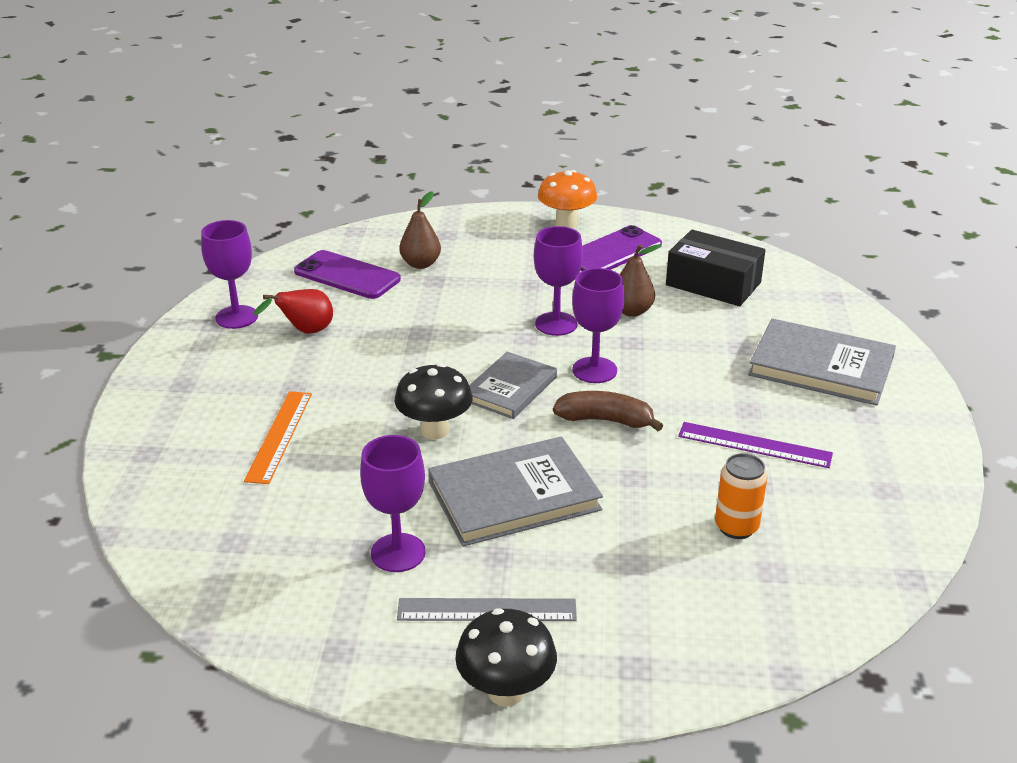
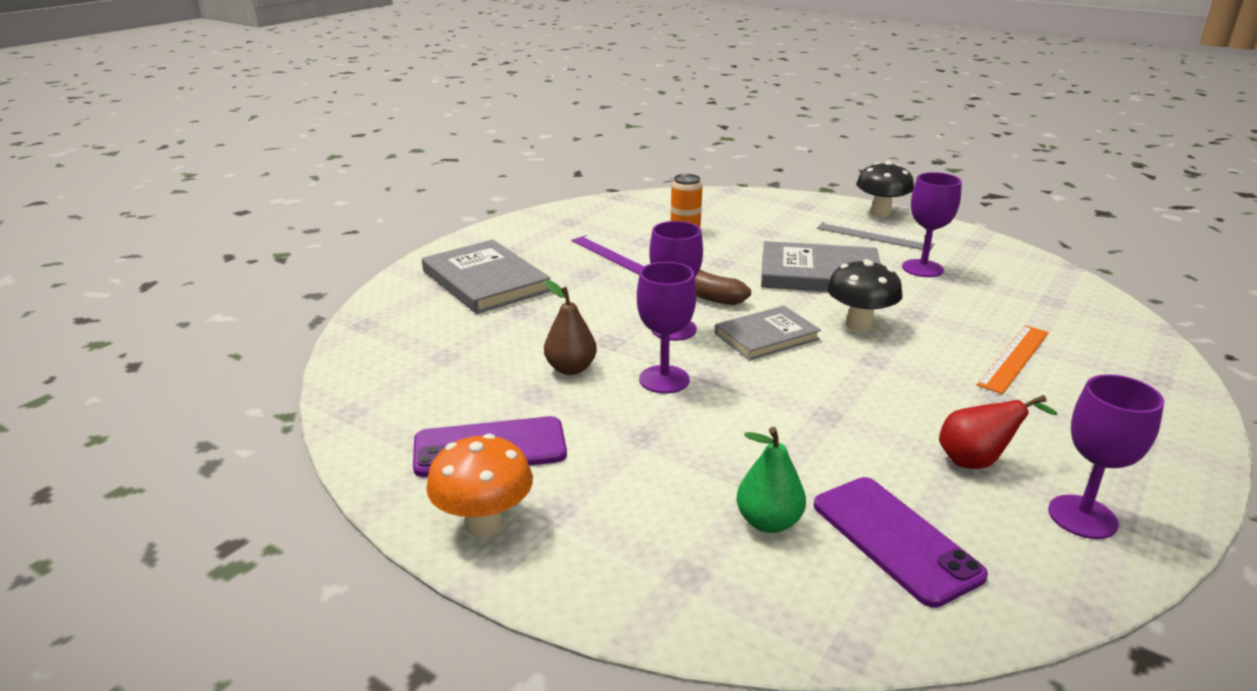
camera: 150 degrees left, 5 degrees down
brown pear [399,191,441,269] -> green pear [737,427,806,533]
black box [666,230,766,306] -> none

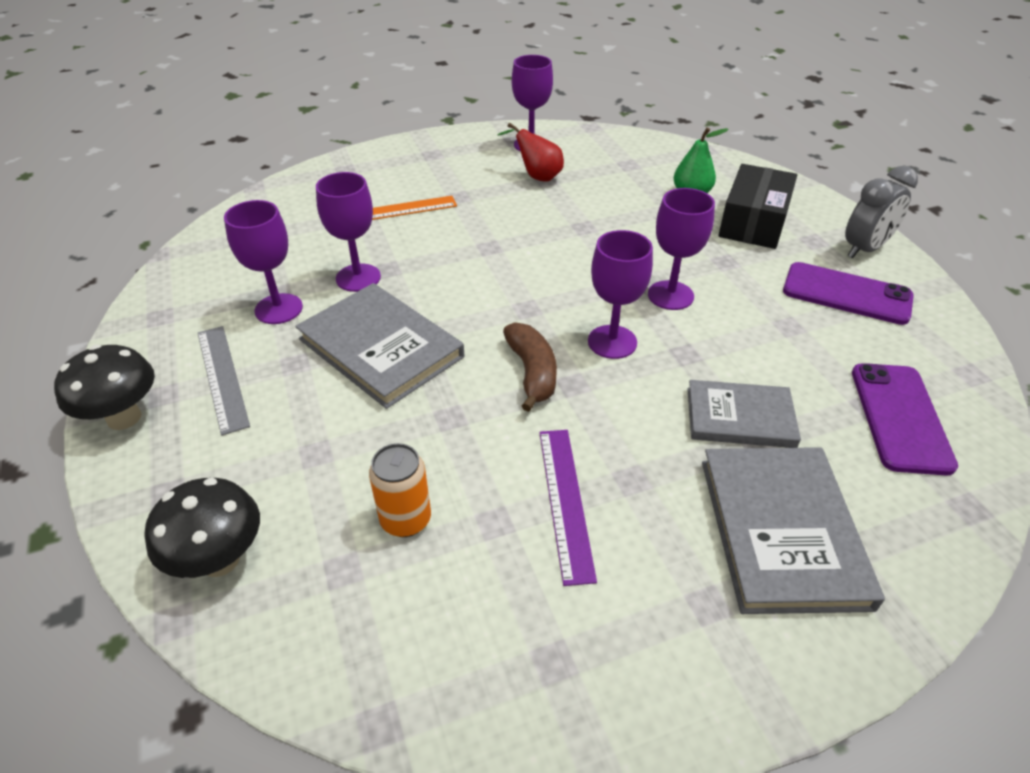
camera: 145 degrees left, 15 degrees up
orange mushroom [426,434,533,537] -> grey clock [845,166,918,258]
brown pear [544,280,597,375] -> none
grey book [715,306,821,360] -> grey book moved to [687,380,801,448]
purple phone [814,477,988,608] -> purple phone moved to [852,363,958,476]
black mushroom [827,259,902,331] -> black mushroom moved to [144,478,260,578]
none -> purple goblet [316,172,381,292]
none -> black box [718,164,797,249]

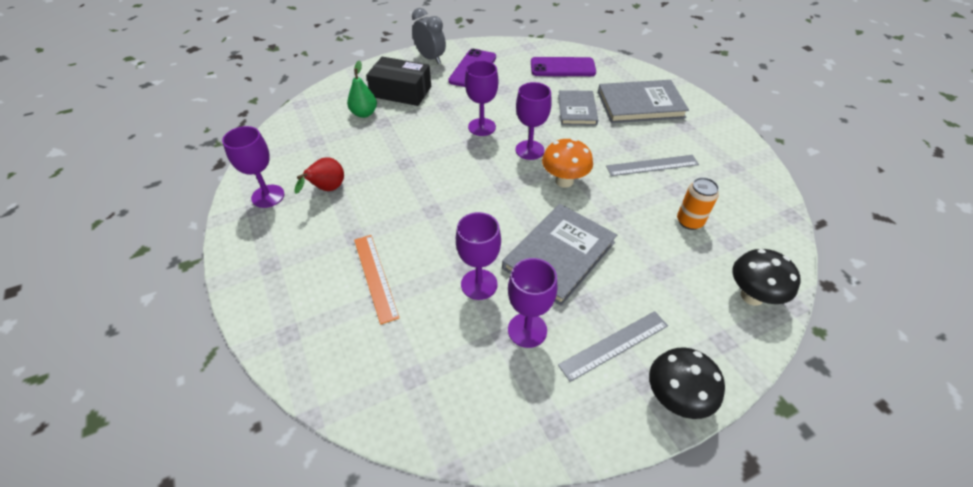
camera: 95 degrees left, 5 degrees up
brown banana [503,322,557,412] -> orange mushroom [542,138,593,188]
purple ruler [540,430,597,586] -> grey ruler [606,155,699,176]

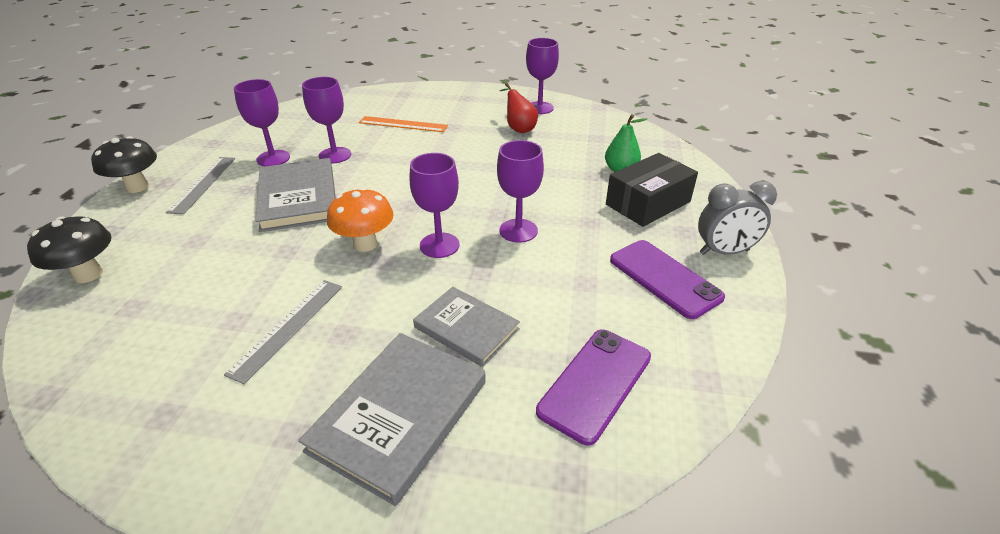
camera: 125 degrees right, 10 degrees down
orange can [677,177,719,230] -> none

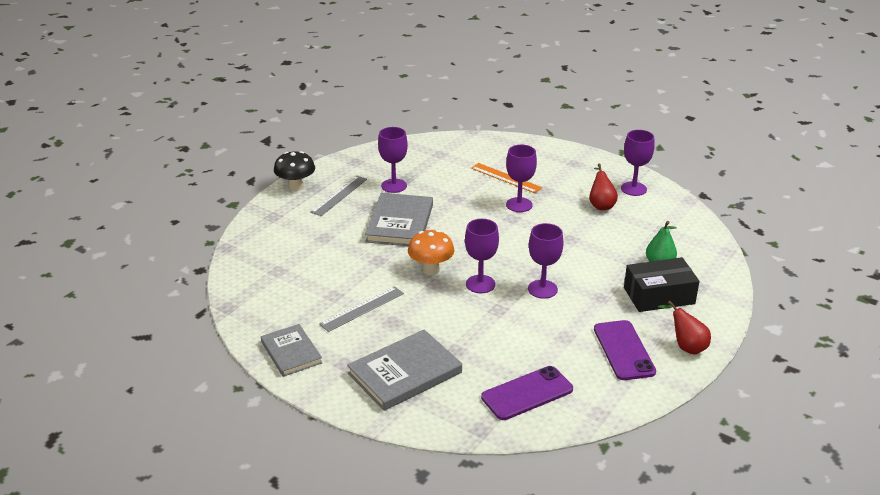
camera: 25 degrees right, 5 degrees down
black mushroom [27,216,111,283] -> none
purple goblet [302,77,351,164] -> purple goblet moved to [506,145,537,212]
grey book [413,287,520,367] -> grey book moved to [261,324,323,377]
grey clock [698,181,777,255] -> red pear [658,301,711,355]

